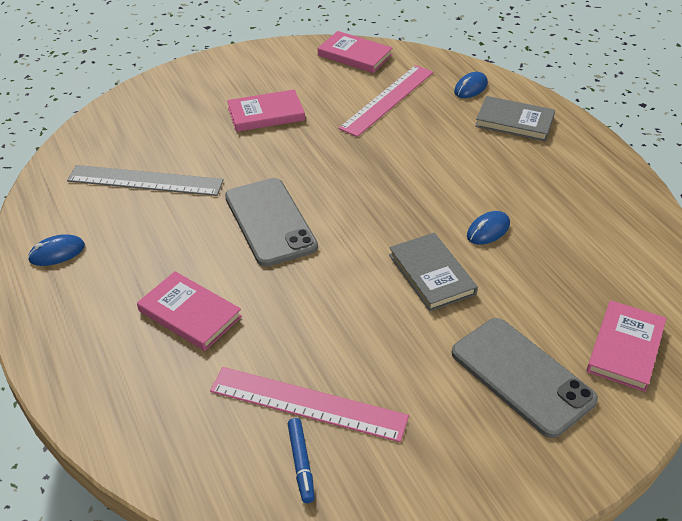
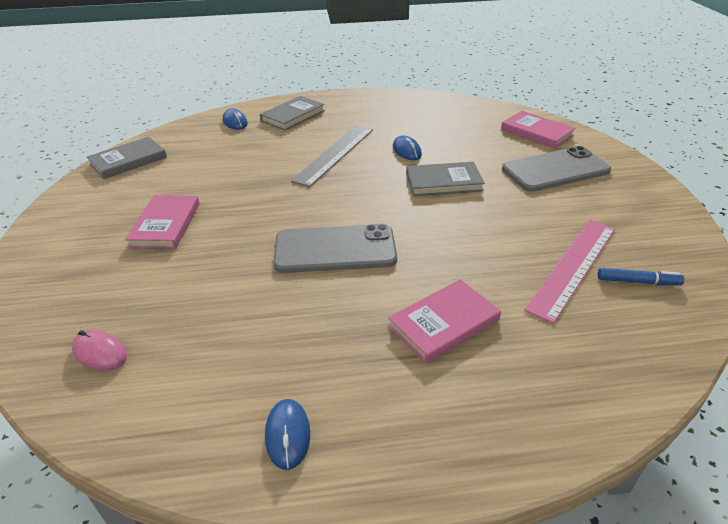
camera: 70 degrees left, 5 degrees down
grey ruler [67,165,224,196] -> grey ruler moved to [291,125,373,187]
pink book [318,31,392,73] -> grey book [87,137,167,179]
pink ruler [338,65,433,137] -> none
none -> pink mouse [72,330,127,371]

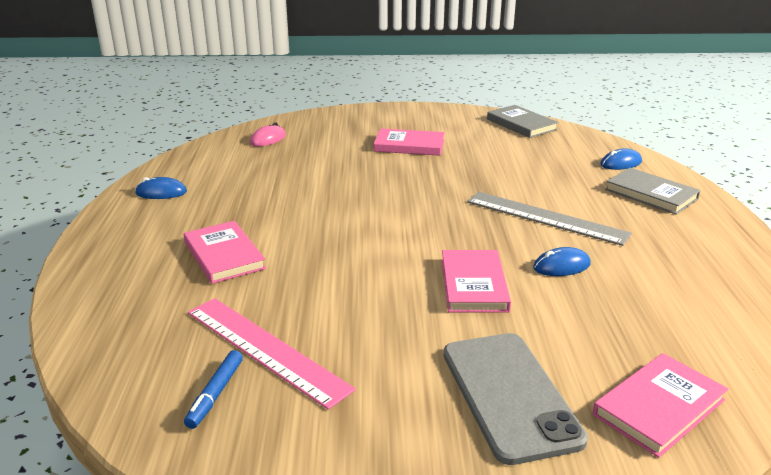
camera: 95 degrees right, 10 degrees down
grey phone [274,224,397,273] -> none
grey book [406,162,485,196] -> pink book [442,250,511,313]

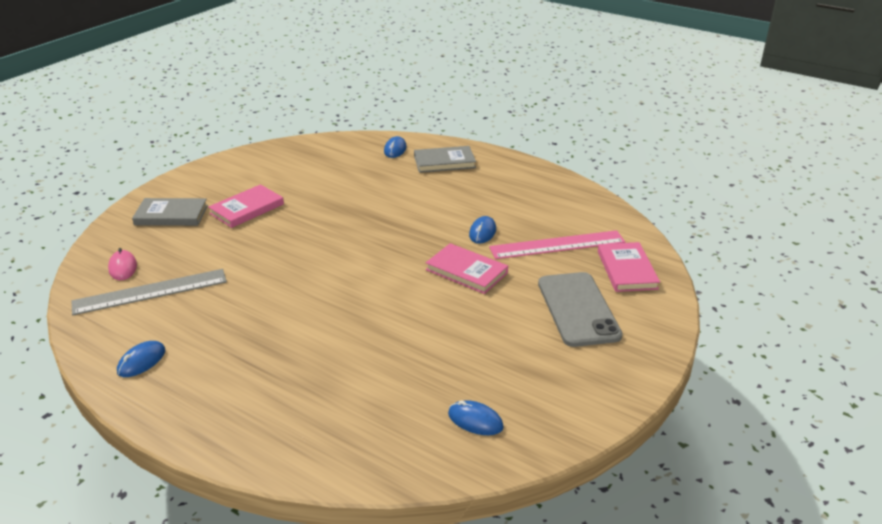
camera: 55 degrees left, 5 degrees up
pink book [184,221,266,284] -> none
blue marker [184,350,243,429] -> blue mouse [448,400,504,435]
pink ruler [188,298,356,410] -> pink ruler moved to [489,230,625,259]
grey phone [443,333,588,465] -> grey phone turned 60 degrees clockwise [538,272,623,347]
grey ruler [467,192,632,246] -> grey ruler moved to [72,269,227,315]
grey book [487,105,559,138] -> grey book moved to [132,198,208,226]

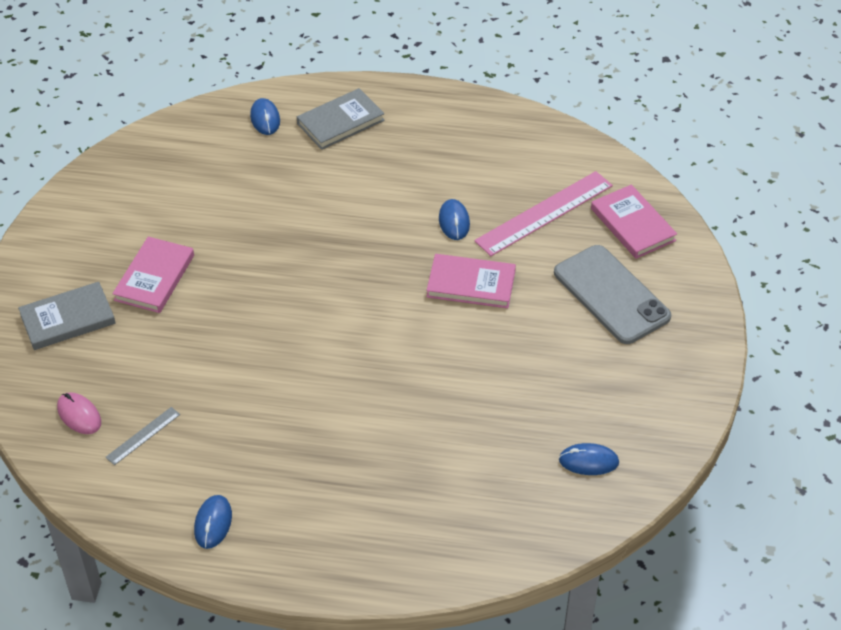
camera: 25 degrees left, 15 degrees up
grey ruler [72,269,227,315] -> grey ruler [105,407,180,465], size x0.48

